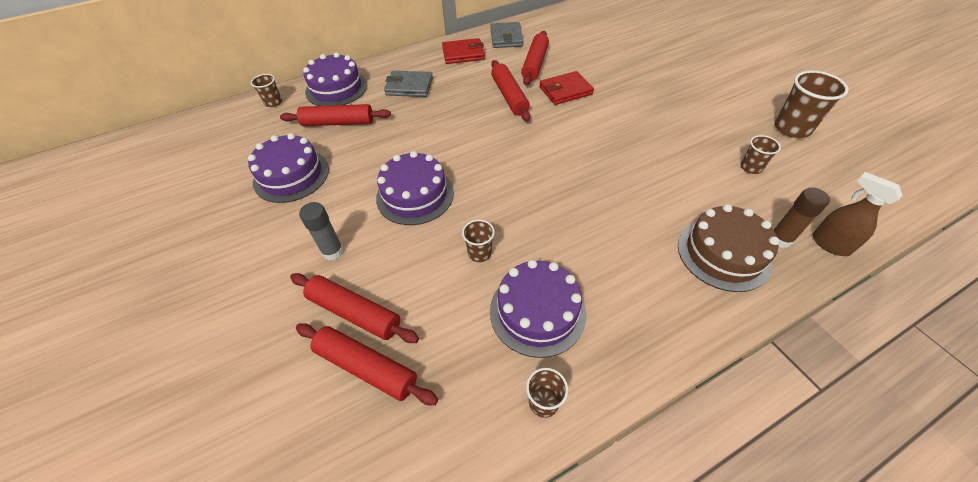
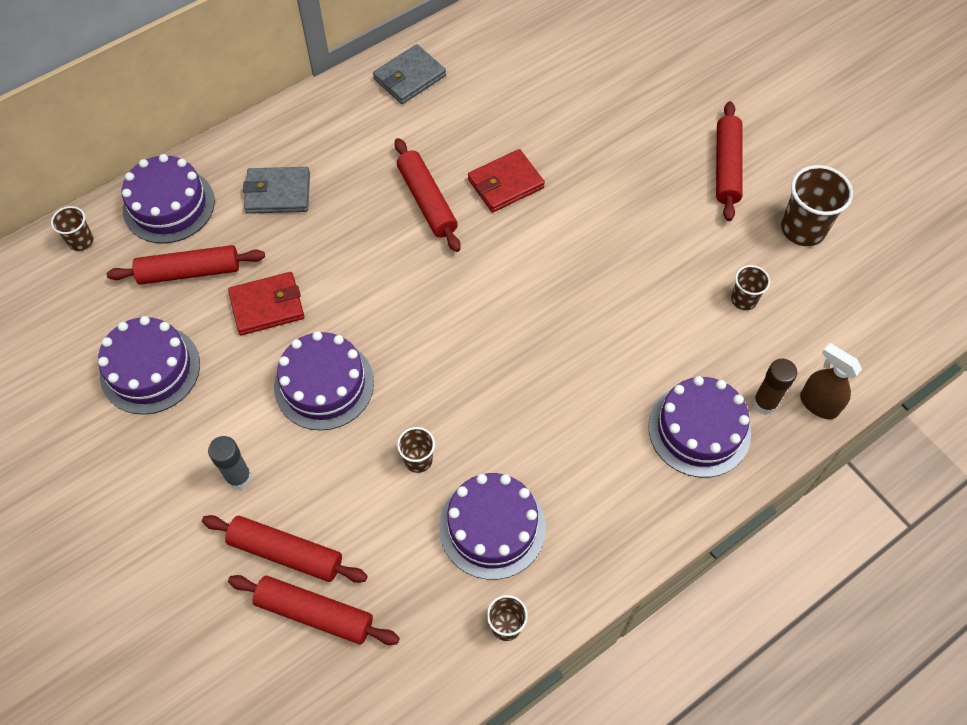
camera: 10 degrees left, 10 degrees up
red wallet [442,38,485,64] -> red wallet moved to [228,272,304,335]
grey wallet [490,22,523,48] -> grey wallet turned 60 degrees clockwise [373,44,446,104]
red rolling pin [521,31,549,85] -> red rolling pin moved to [716,101,743,221]
brown cake [678,204,779,292] -> purple cake [648,376,751,478]

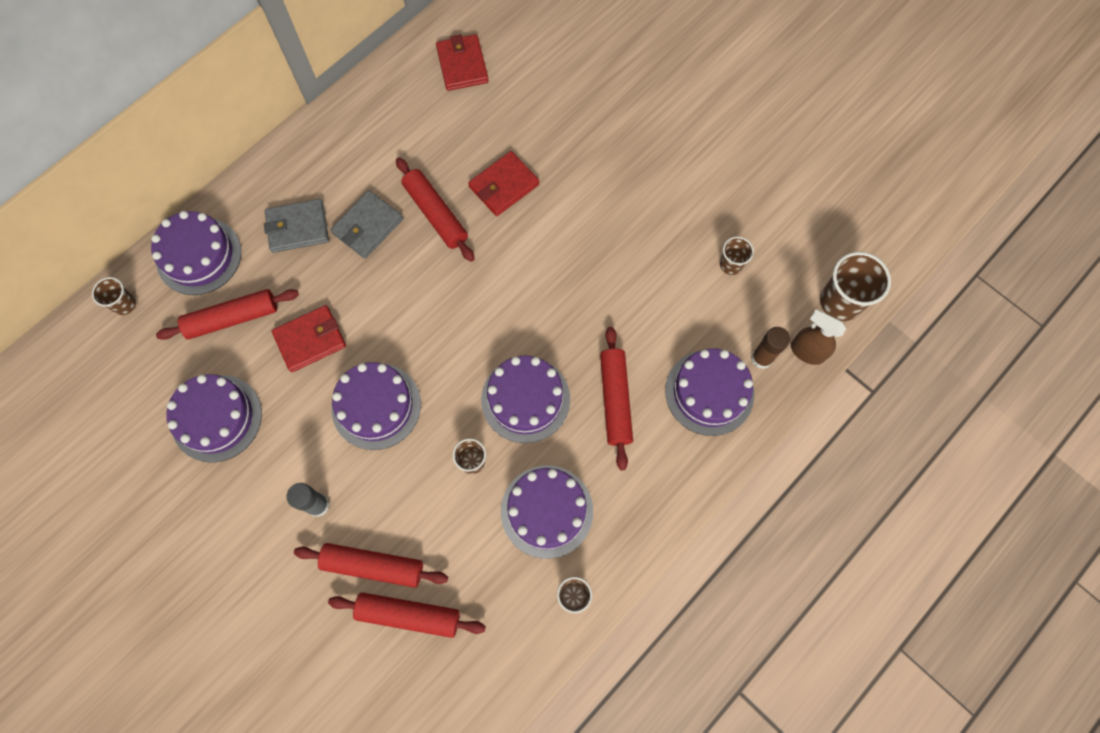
camera: 10 degrees left, 10 degrees up
grey wallet [373,44,446,104] -> grey wallet moved to [331,190,403,259]
red rolling pin [716,101,743,221] -> red rolling pin moved to [600,327,633,471]
brown cup [781,165,853,246] -> brown cup moved to [820,252,891,321]
none -> red wallet [436,34,489,91]
none -> purple cake [481,355,570,443]

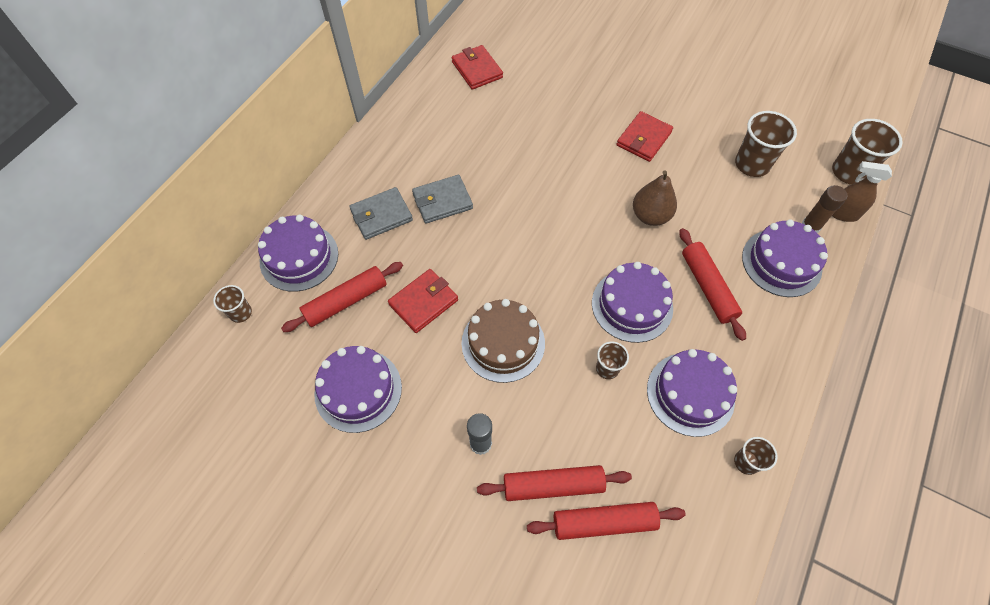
camera: 15 degrees left, 10 degrees down
grey wallet [331,190,403,259] -> grey wallet turned 45 degrees clockwise [412,175,473,224]
purple cake [331,362,421,450] -> brown cake [462,299,545,383]
red rolling pin [396,158,475,262] -> none
red wallet [468,151,539,216] -> red wallet moved to [616,111,673,162]
brown cup [720,237,754,275] -> brown cup [735,111,797,177], size x1.78
none -> brown pear [633,170,677,226]

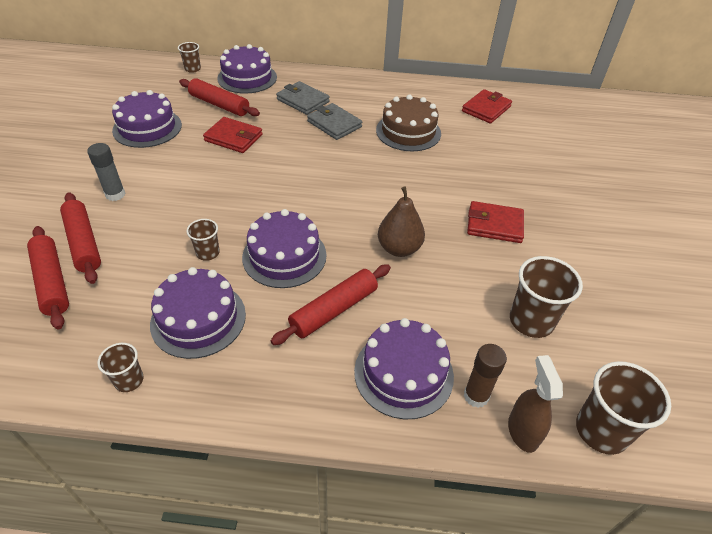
camera: 65 degrees right, 15 degrees down
brown cake [462,299,545,383] -> brown cake moved to [376,94,441,151]

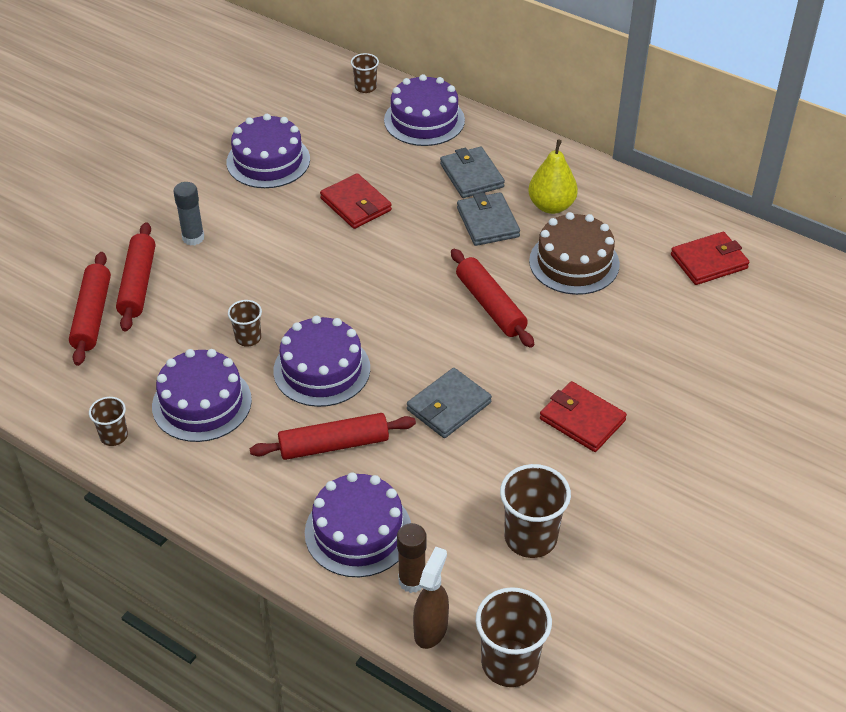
camera: 30 degrees right, 0 degrees up
red rolling pin [179,78,260,116] -> red rolling pin moved to [451,249,534,348]
brown pear [378,187,425,257] -> grey wallet [407,368,492,438]
none -> yellow pear [528,139,578,214]

